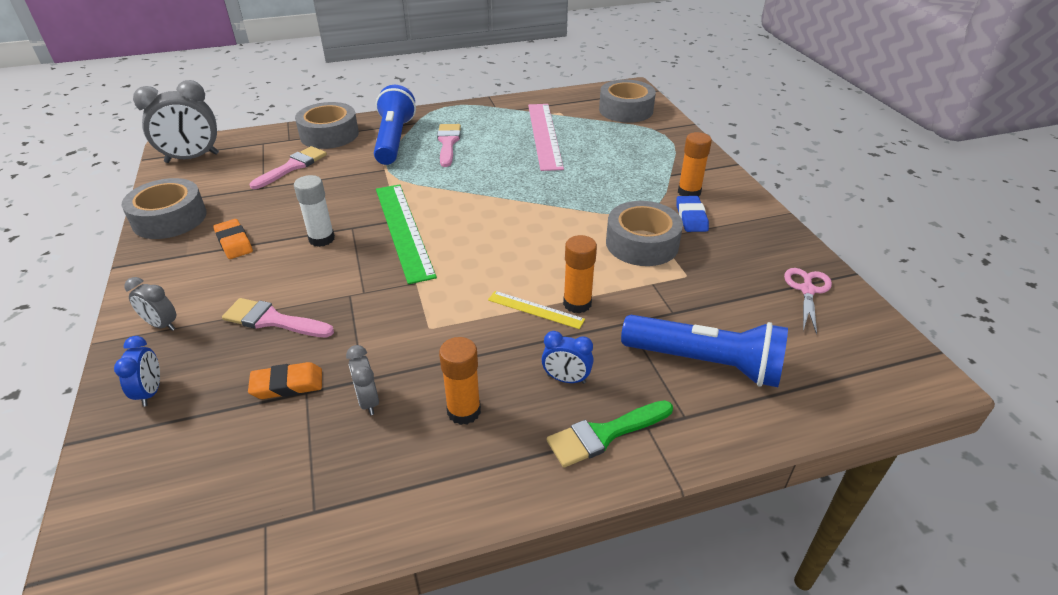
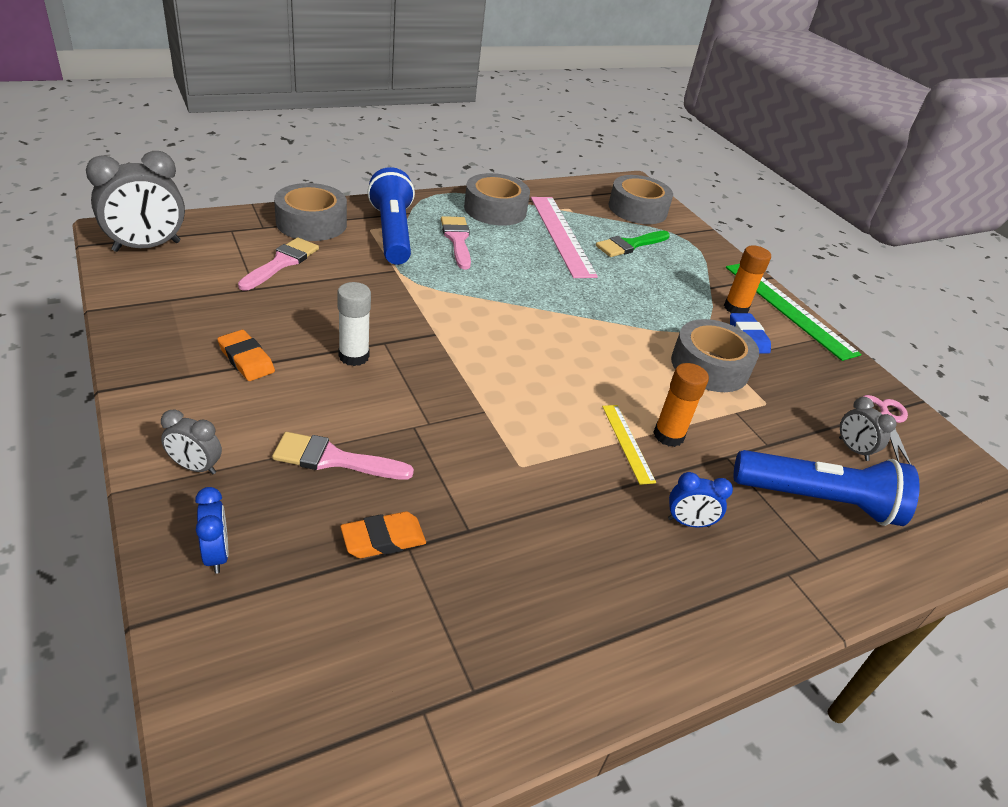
camera: 15 degrees left, 0 degrees up
grey tape [121,178,207,239] -> grey tape moved to [464,173,530,226]
grey clock [346,345,379,415] -> grey clock moved to [839,397,897,461]
green ruler [376,184,437,284] -> green ruler moved to [726,264,861,361]
orange glue stick [439,337,481,425] -> none
yellow ruler [488,291,585,329] -> yellow ruler turned 60 degrees clockwise [602,405,656,485]
green brush [547,400,673,467] -> green brush moved to [596,231,670,257]

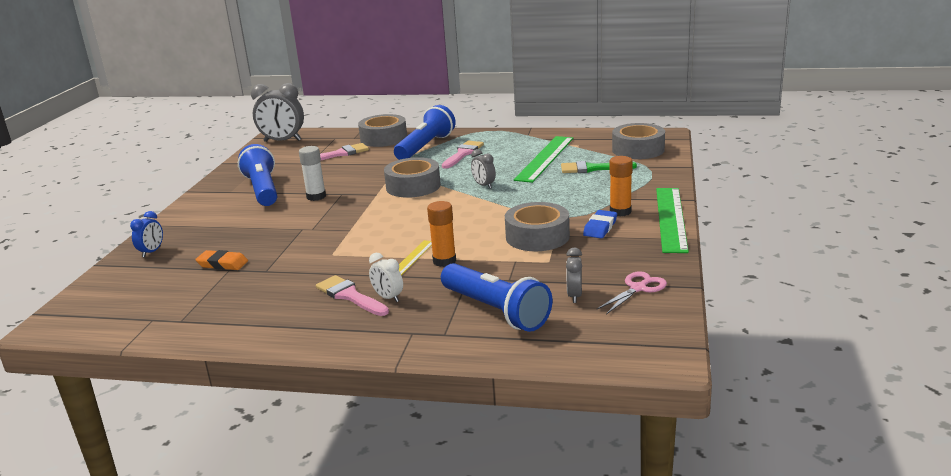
camera: 45 degrees right, 15 degrees down
grey clock [161,410,222,474] -> grey clock moved to [471,149,496,189]
orange eraser [217,330,275,381] -> blue flashlight [238,144,277,206]
pink brush [272,432,414,480] -> pink brush moved to [316,275,389,316]
grey tape [464,173,530,226] -> grey tape moved to [384,157,441,198]
pink ruler [531,197,598,278] -> green ruler [513,136,574,183]
blue clock [668,472,733,527] -> white clock [369,253,403,302]

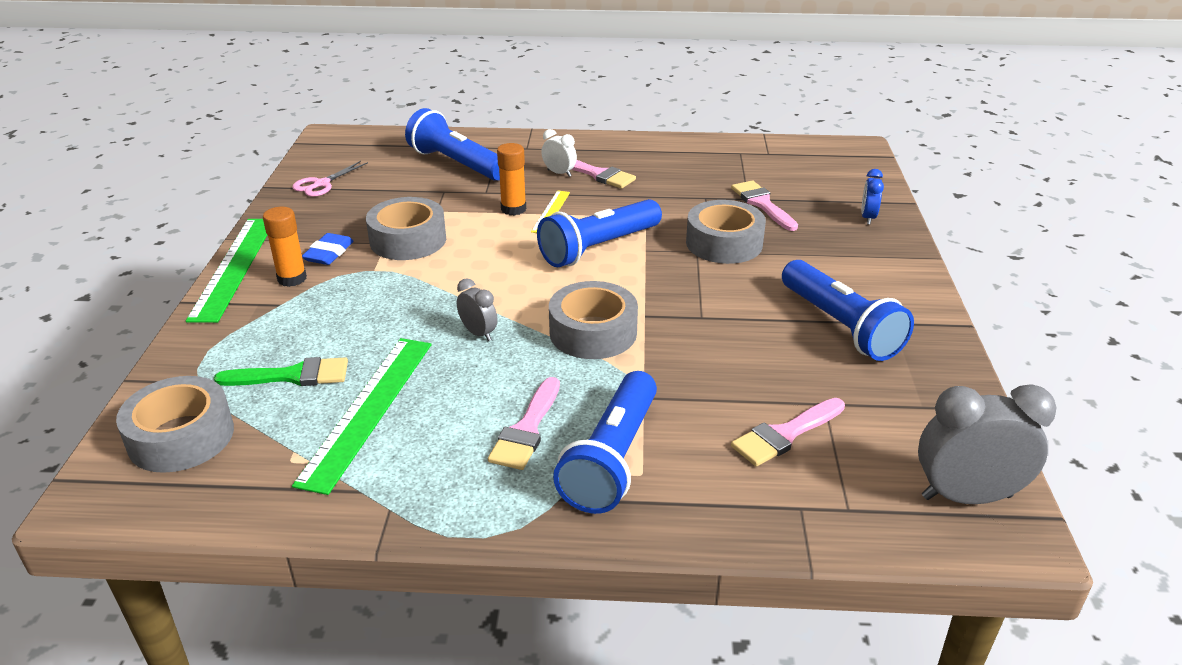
camera: 170 degrees right, 10 degrees up
orange eraser [195,250,248,270] -> pink brush [731,181,798,231]
white glue stick [299,146,326,201] -> none
grey tape [358,114,407,147] -> grey tape moved to [686,200,766,264]
grey clock [566,247,582,303] -> none
none -> blue flashlight [537,199,662,267]

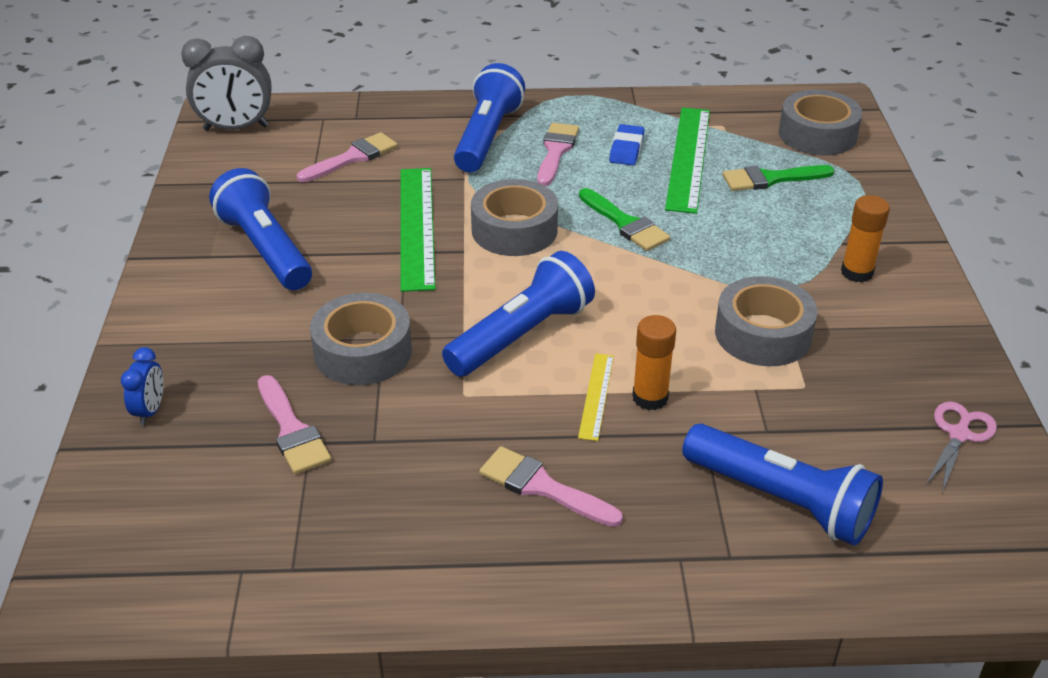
camera: 175 degrees right, 5 degrees up
green ruler [186,219,267,323] -> green ruler moved to [401,168,435,292]
blue eraser [302,233,354,265] -> blue eraser moved to [609,124,644,165]
grey clock [457,278,498,341] -> green brush [579,188,670,251]
white clock [541,129,577,177] -> none

